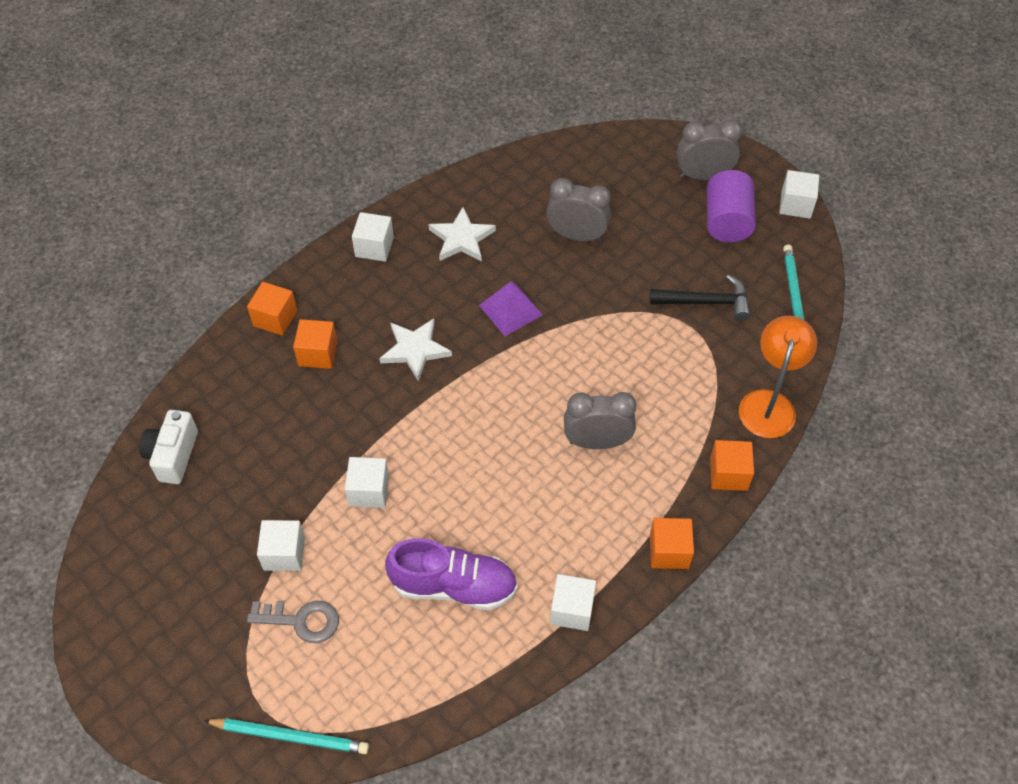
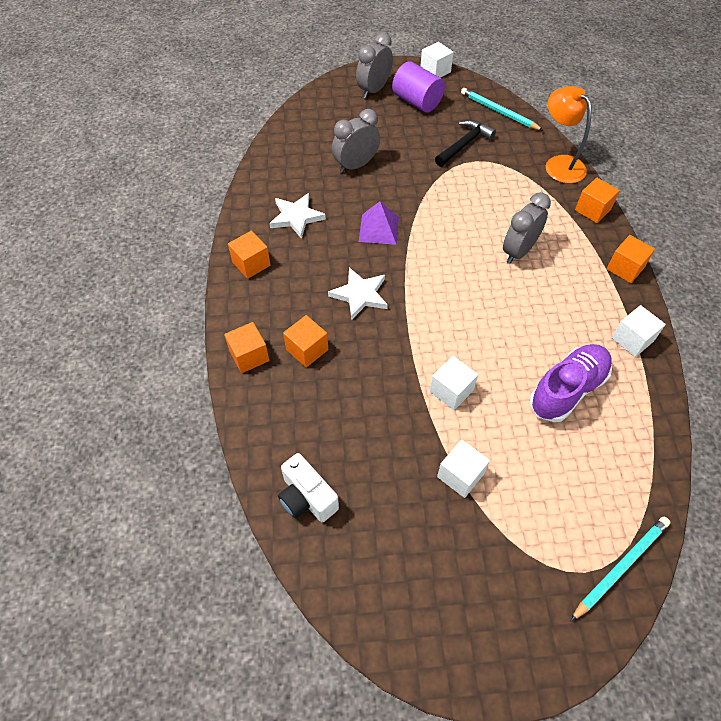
camera: 50 degrees left, 0 degrees up
grey key [247,601,339,643] -> none
white cube [352,212,394,262] -> orange cube [228,231,271,279]

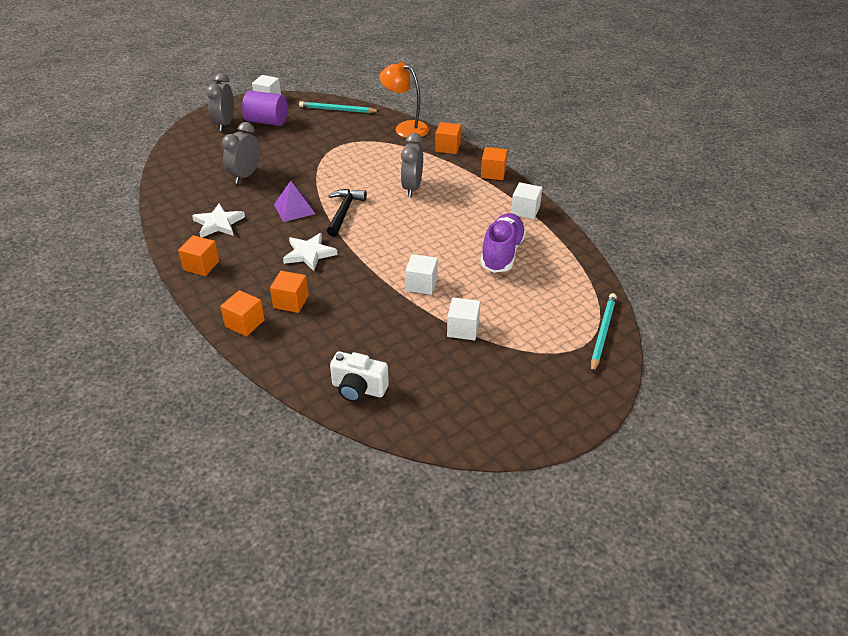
camera: 30 degrees left, 15 degrees down
black hammer [435,120,496,167] -> black hammer moved to [327,189,367,237]

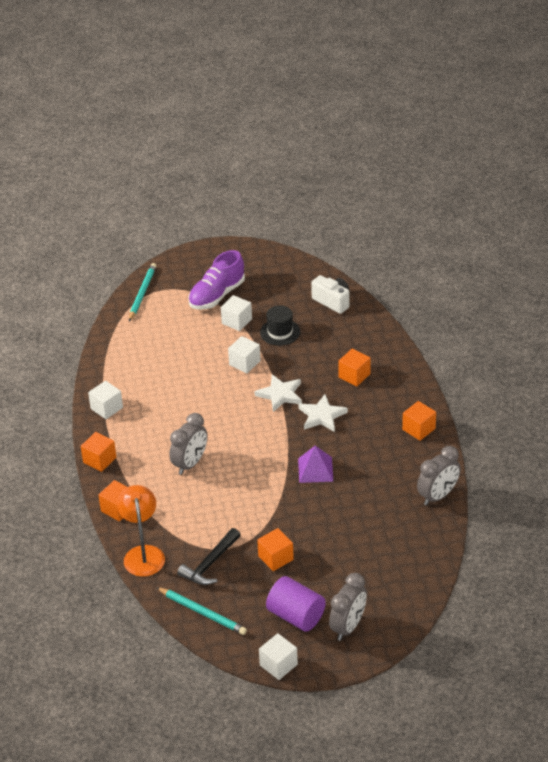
camera: 155 degrees left, 0 degrees up
white star [192,203,245,237] -> white star moved to [254,374,302,412]
orange cube [220,290,265,337] -> orange cube moved to [257,528,294,571]
grey clock [222,122,260,184] -> grey clock moved to [417,446,461,505]
black hammer [327,189,367,237] -> black hammer moved to [177,528,240,585]
orange lamp [379,62,429,138] -> orange lamp turned 150 degrees counterclockwise [117,485,165,577]
purple shoe [480,213,526,273] -> purple shoe moved to [188,250,245,309]
turquoise pencil [591,293,617,373] -> turquoise pencil turned 150 degrees clockwise [129,263,156,321]
none -> black hat [260,305,300,346]

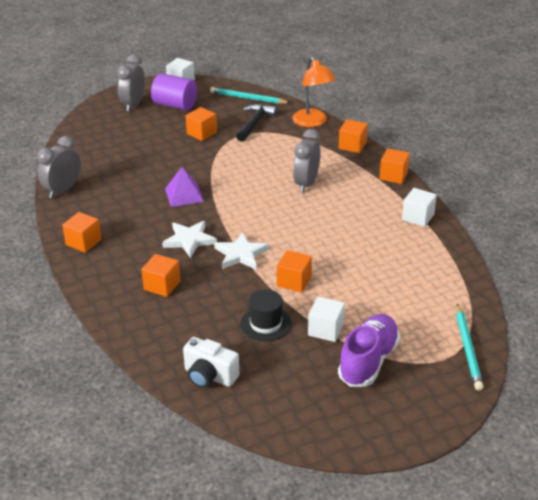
camera: 165 degrees right, 5 degrees down
white cube [228,336,261,373] -> orange cube [277,250,312,293]

